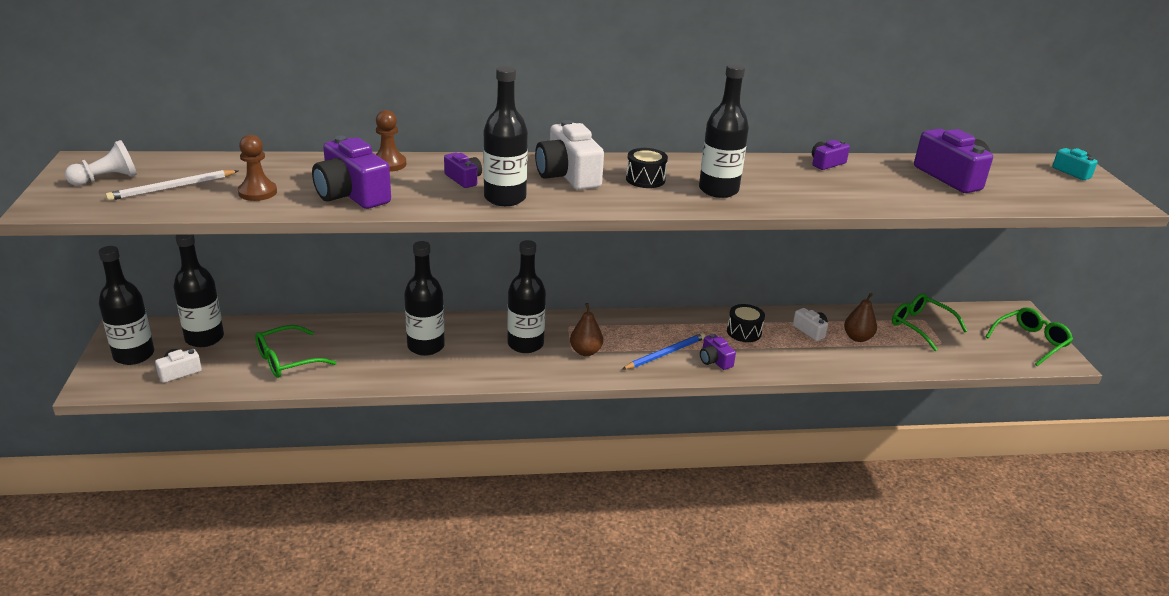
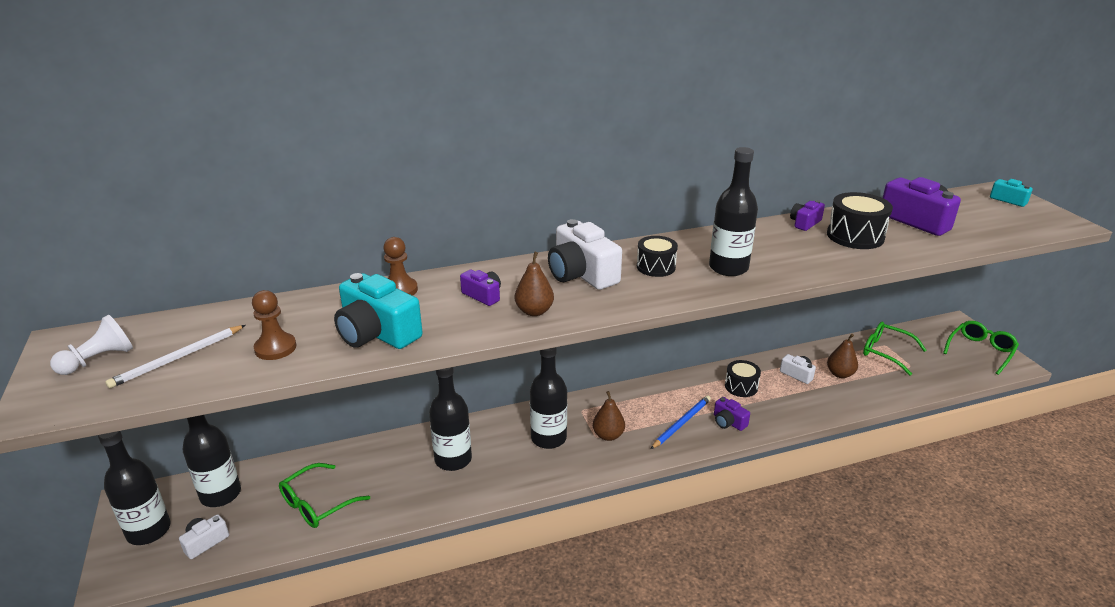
camera: 10 degrees left, 0 degrees up
purple camera [312,136,391,209] -> turquoise camera [334,273,423,349]
black bottle [483,66,528,206] -> brown pear [515,252,554,316]
none -> black drum [827,192,893,249]

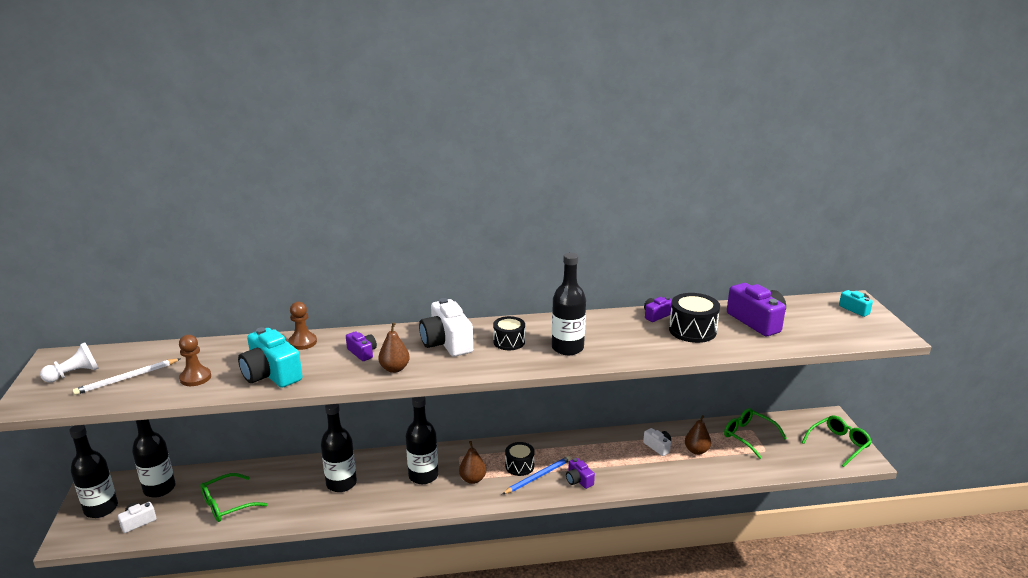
camera: 10 degrees right, 5 degrees down
black drum [725,360,761,397] -> black drum moved to [505,442,535,476]

